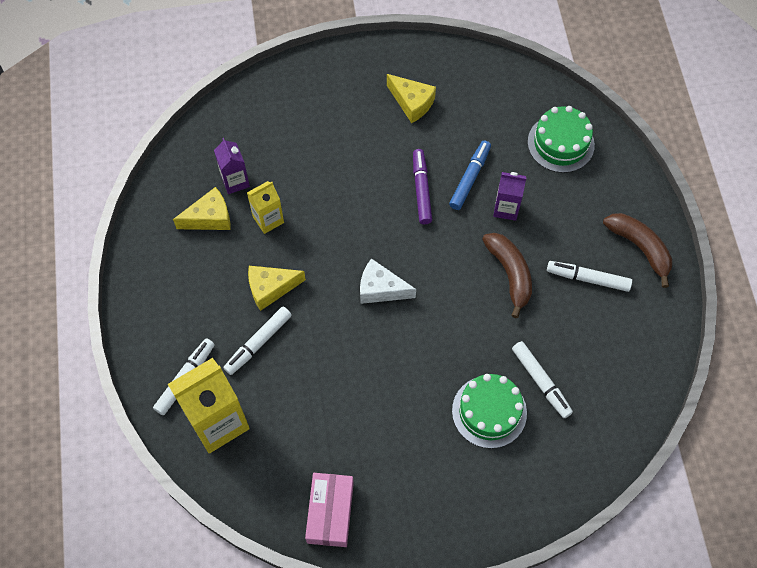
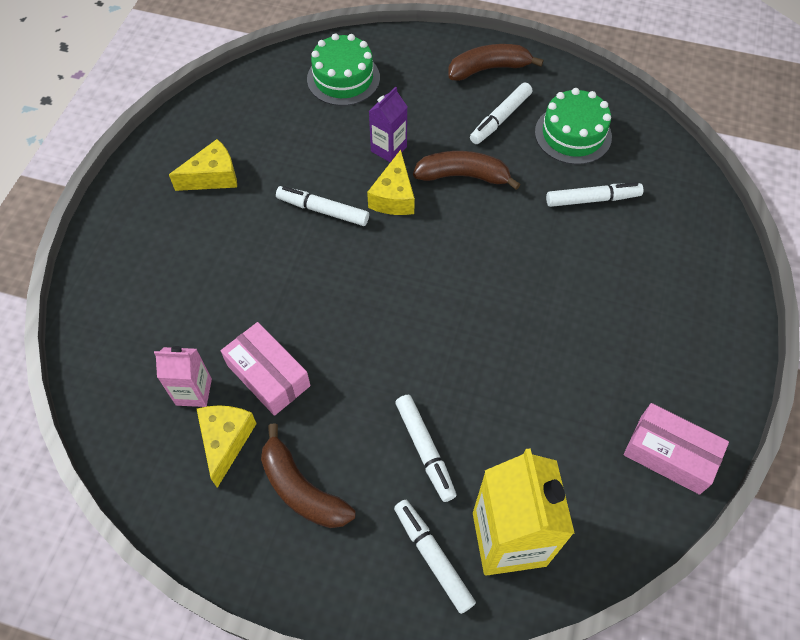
camera: 65 degrees left, 5 degrees down
purple carton [214,138,250,194] -> pink carton [154,346,212,407]
yellow carton [247,181,284,234] -> pink box [221,322,311,416]
yellow cheese [248,266,306,311] -> yellow cheese moved to [367,150,415,215]
white cheese [360,258,416,304] -> none
purple marker [413,149,432,224] -> white marker [276,186,369,226]
blue marker [449,140,491,210] -> none
green cake [452,374,527,449] -> green cake moved to [535,88,612,165]
none -> brown banana [261,423,355,528]

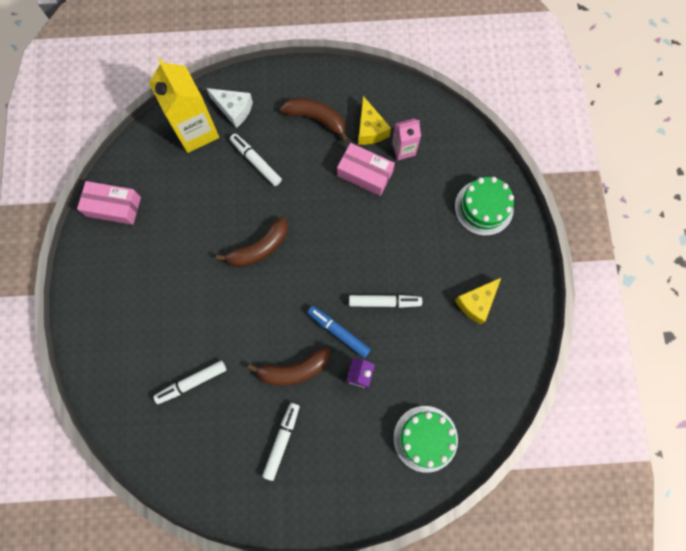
camera: 160 degrees right, 15 degrees up
yellow cheese [367,150,415,215] -> blue marker [307,306,371,358]
white marker [394,500,476,614] -> white cheese [206,88,253,128]
brown banana [448,44,544,81] -> brown banana moved to [216,217,288,267]
green cake [535,88,612,165] -> green cake moved to [455,177,514,236]

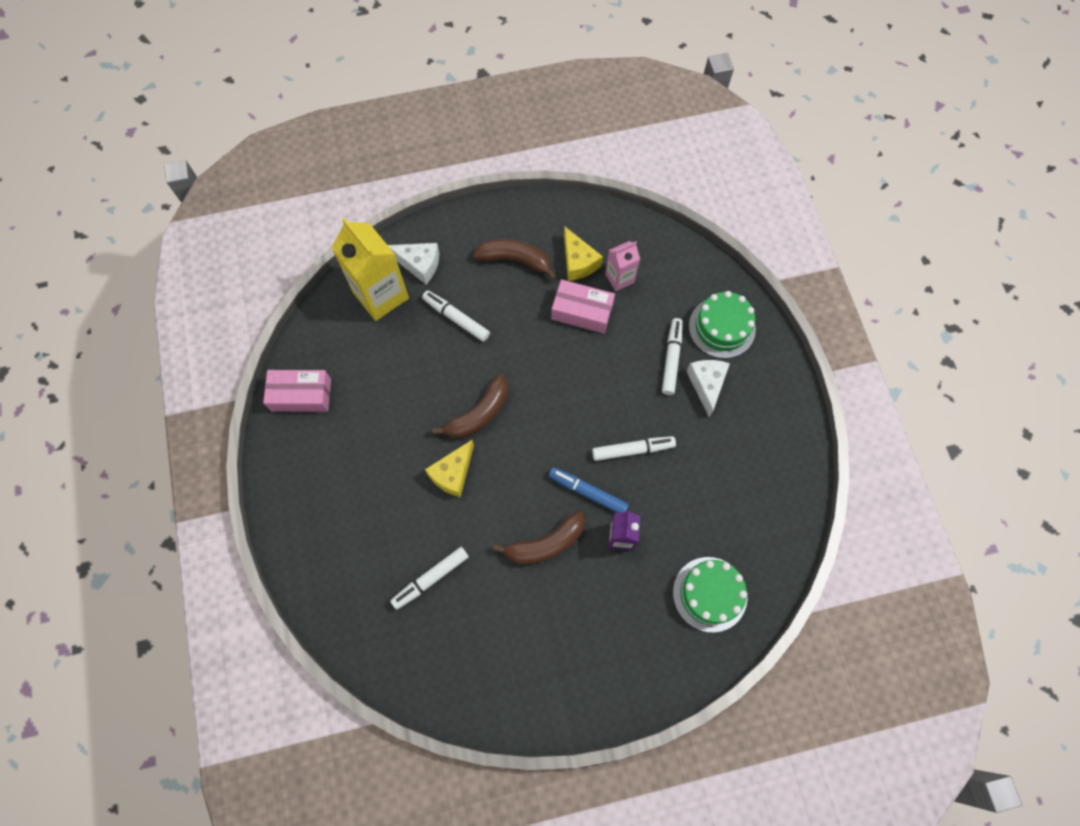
camera: 10 degrees left, 5 degrees down
white marker [262,403,300,481] -> white marker moved to [662,318,683,395]
yellow cheese [455,277,502,324] -> yellow cheese moved to [425,440,474,498]
none -> white cheese [686,360,730,417]

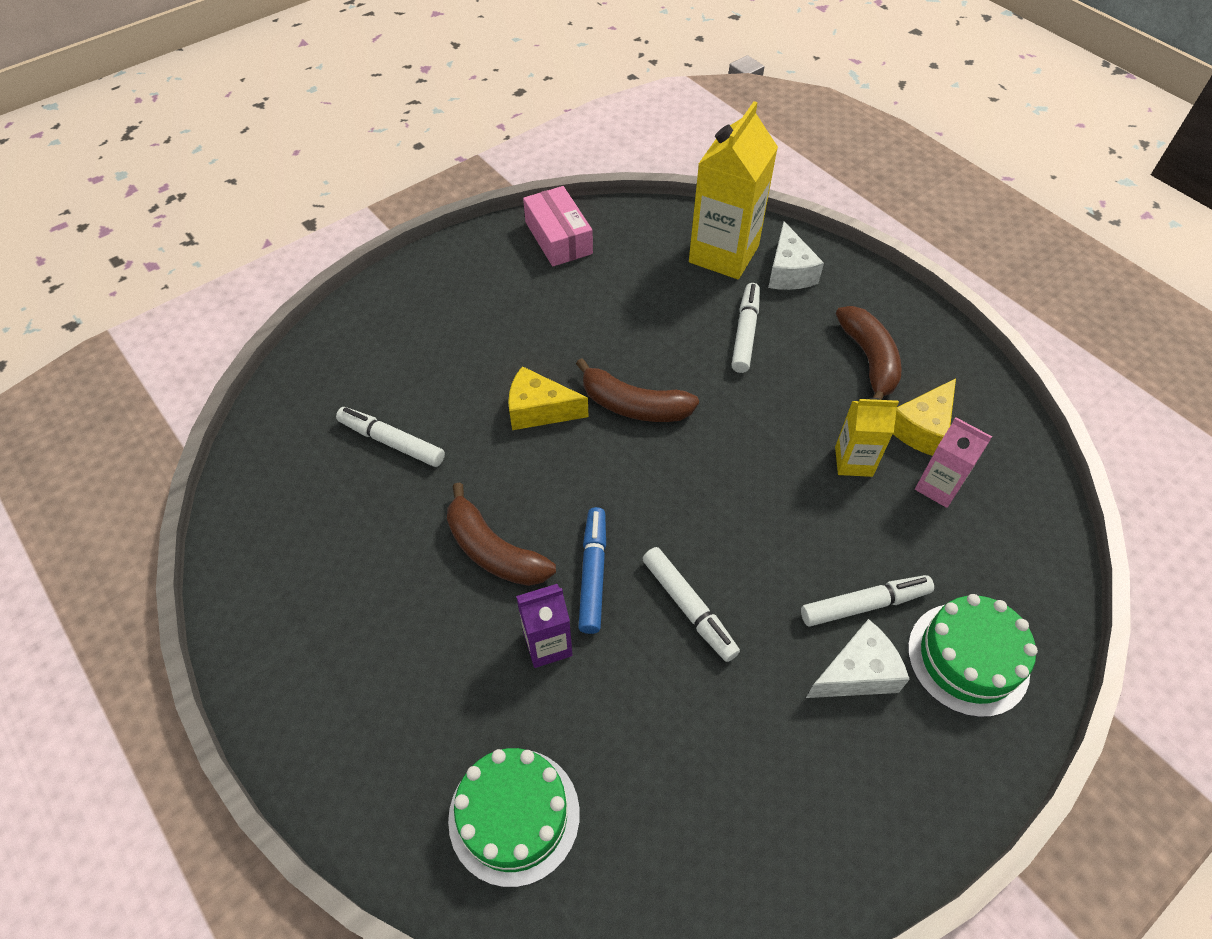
camera: 65 degrees right, 15 degrees down
pink box [551,279,615,333] -> yellow carton [835,398,899,477]

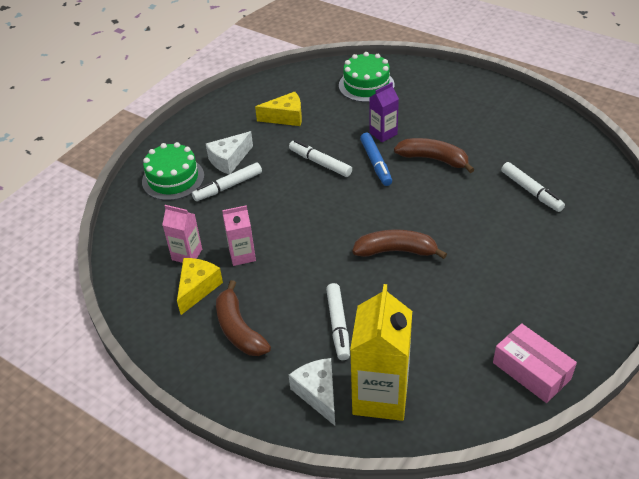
camera: 165 degrees right, 10 degrees down
white marker [336,407,445,467] -> white marker turned 45 degrees clockwise [501,162,565,212]
yellow cheese [508,366,588,430] -> yellow cheese moved to [255,92,302,126]
yellow carton [835,398,899,477] -> pink carton [222,205,256,266]

